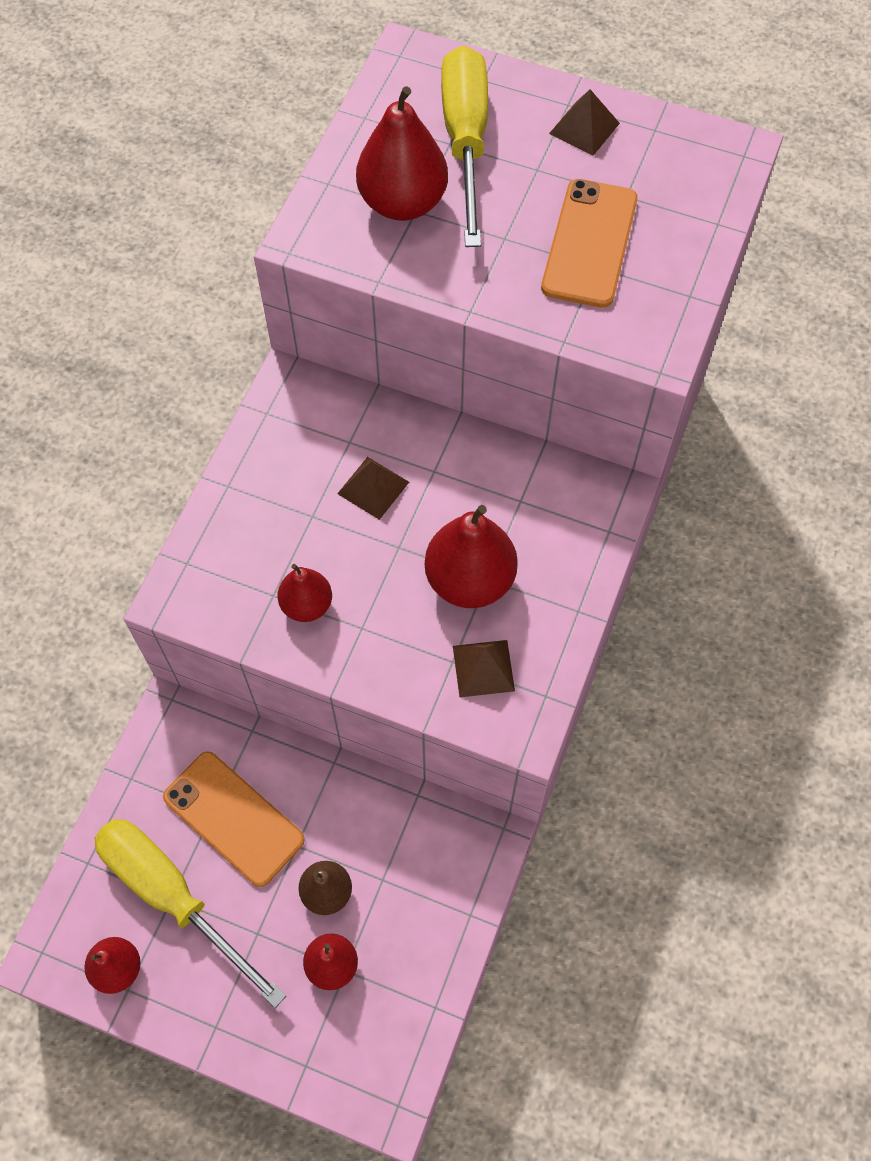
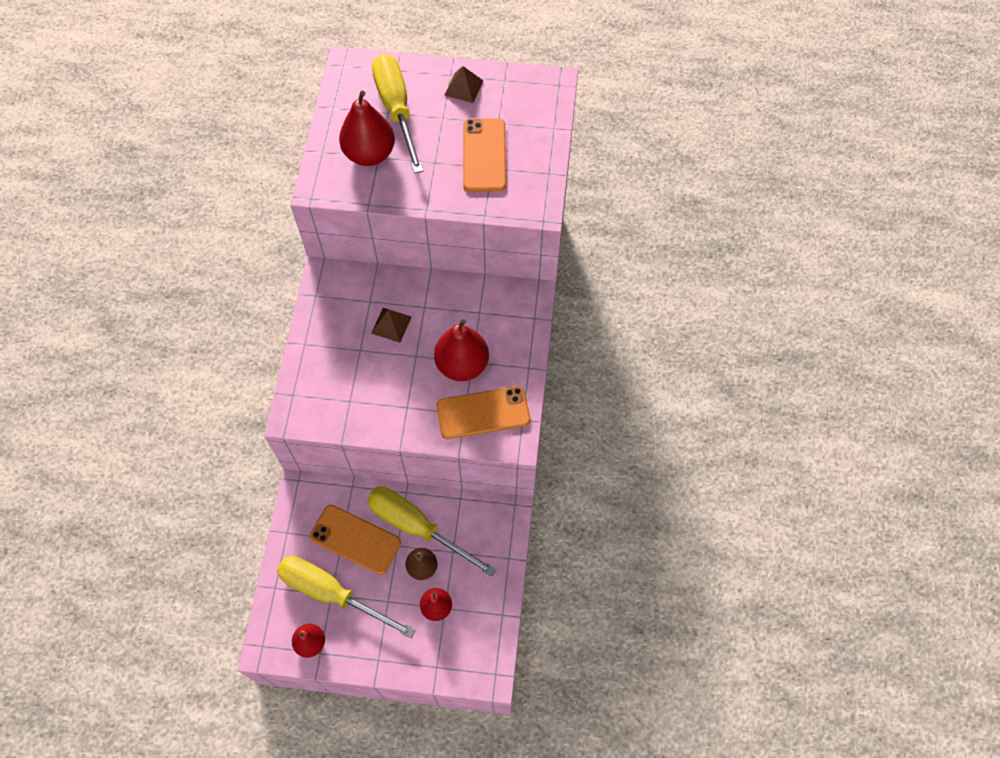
camera: 15 degrees left, 0 degrees up
red pear [277,564,332,622] -> none
brown pyramid [453,640,515,697] -> orange phone [436,386,530,439]
none -> yellow screwdriver [367,487,496,577]

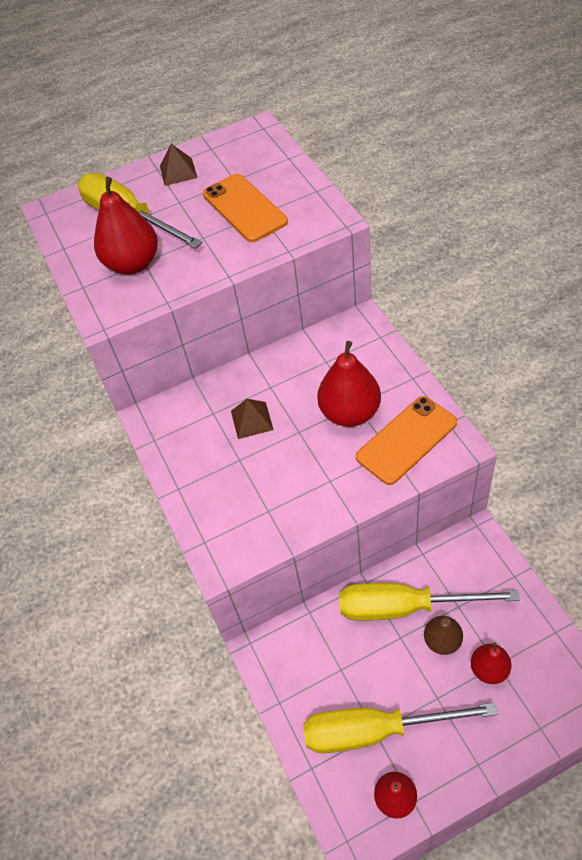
camera: 25 degrees left, 10 degrees down
orange phone [310,505,401,575] -> none

